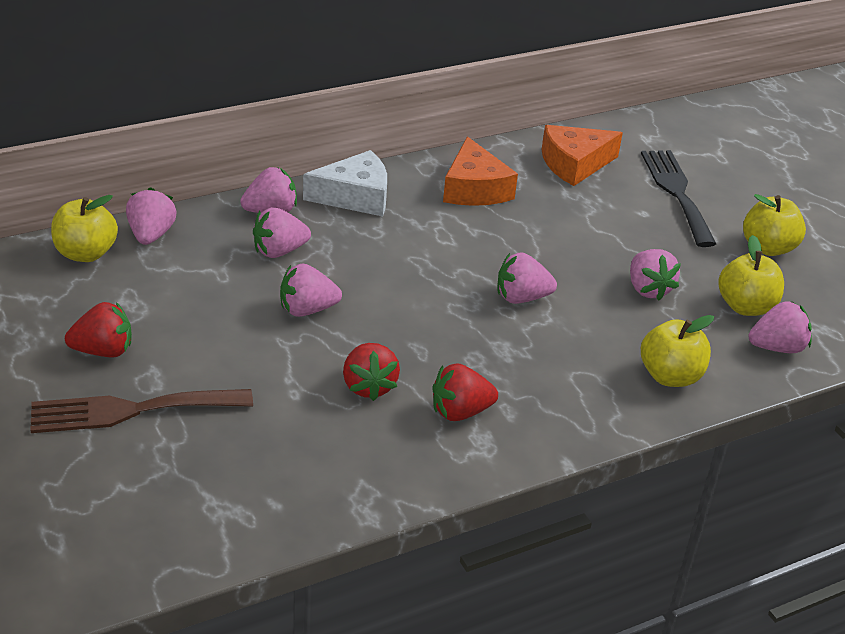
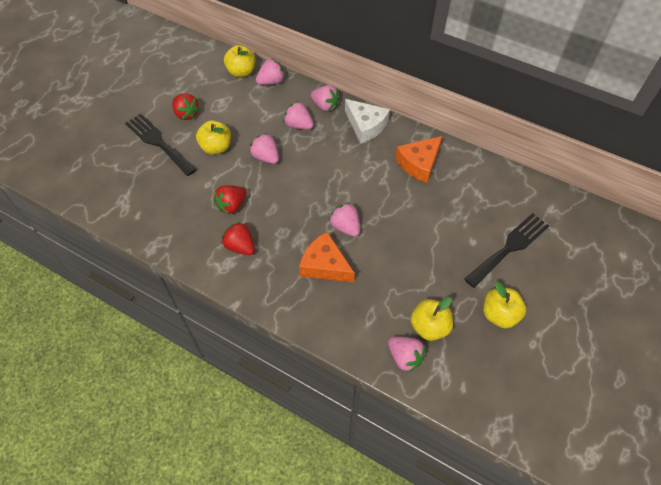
camera: 60 degrees right, 20 degrees up
brown fork [30,389,253,433] -> black fork [125,114,197,176]
orange cheese [542,125,623,186] -> orange cheese moved to [299,232,355,282]
pink strawberry [630,249,681,301] -> none
yellow apple [641,315,714,387] -> yellow apple moved to [196,120,231,154]

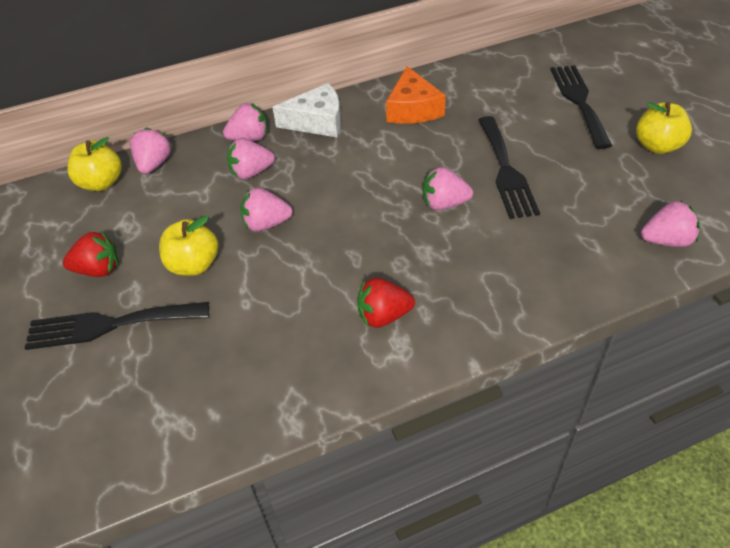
camera: 50 degrees left, 10 degrees down
red strawberry [214,185,246,214] -> none
orange cheese [299,232,355,282] -> none
yellow apple [411,297,453,341] -> none
none -> black fork [478,116,540,219]

